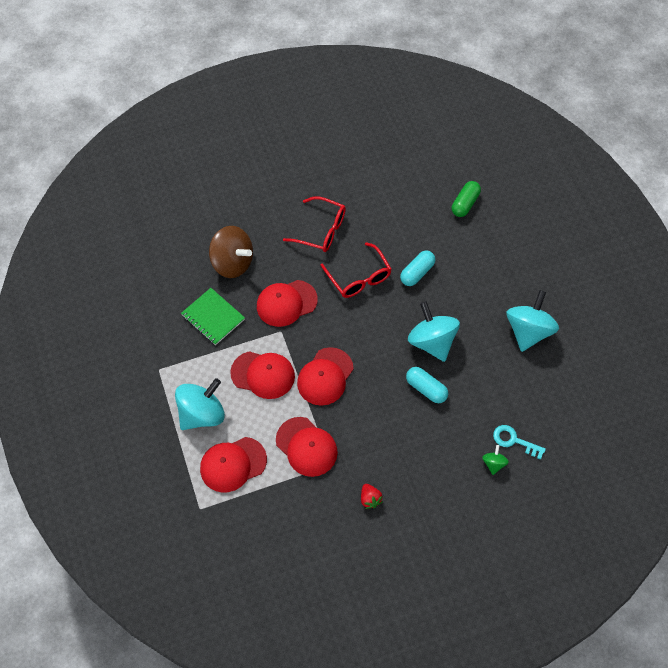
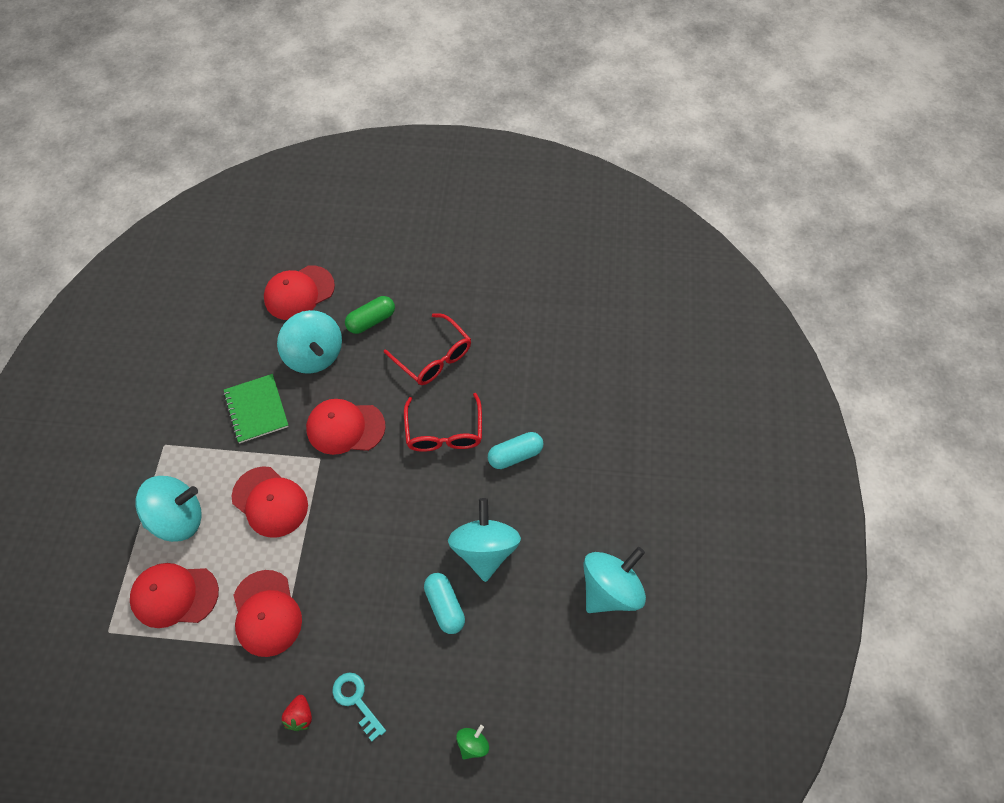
camera: 25 degrees right, 0 degrees up
brown spinning top [209,226,253,278] -> turquoise spinning top [277,310,342,374]
red cap [297,347,354,406] -> red cap moved to [264,265,335,320]
green capsule [452,181,481,217] -> green capsule moved to [345,296,395,334]
turquoise key [493,425,546,460] -> turquoise key moved to [332,673,386,741]

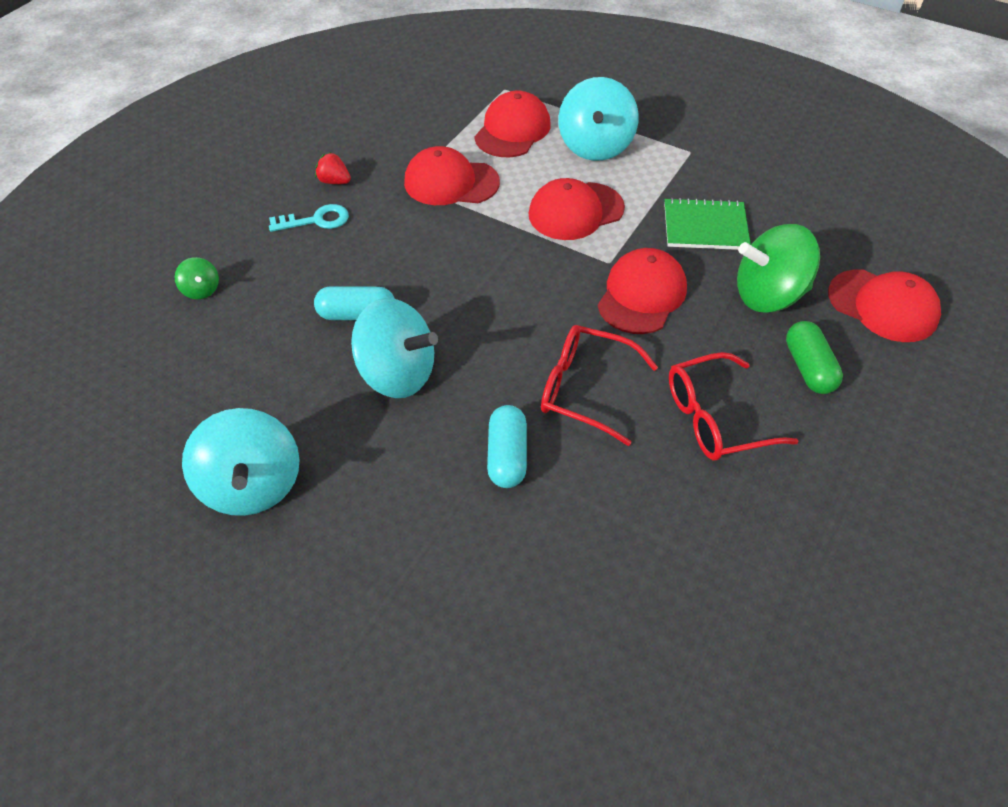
camera: 115 degrees right, 10 degrees down
red cap [264,265,335,320] -> red cap turned 135 degrees clockwise [828,269,941,342]
turquoise spinning top [277,310,342,374] -> green spinning top [737,224,820,313]

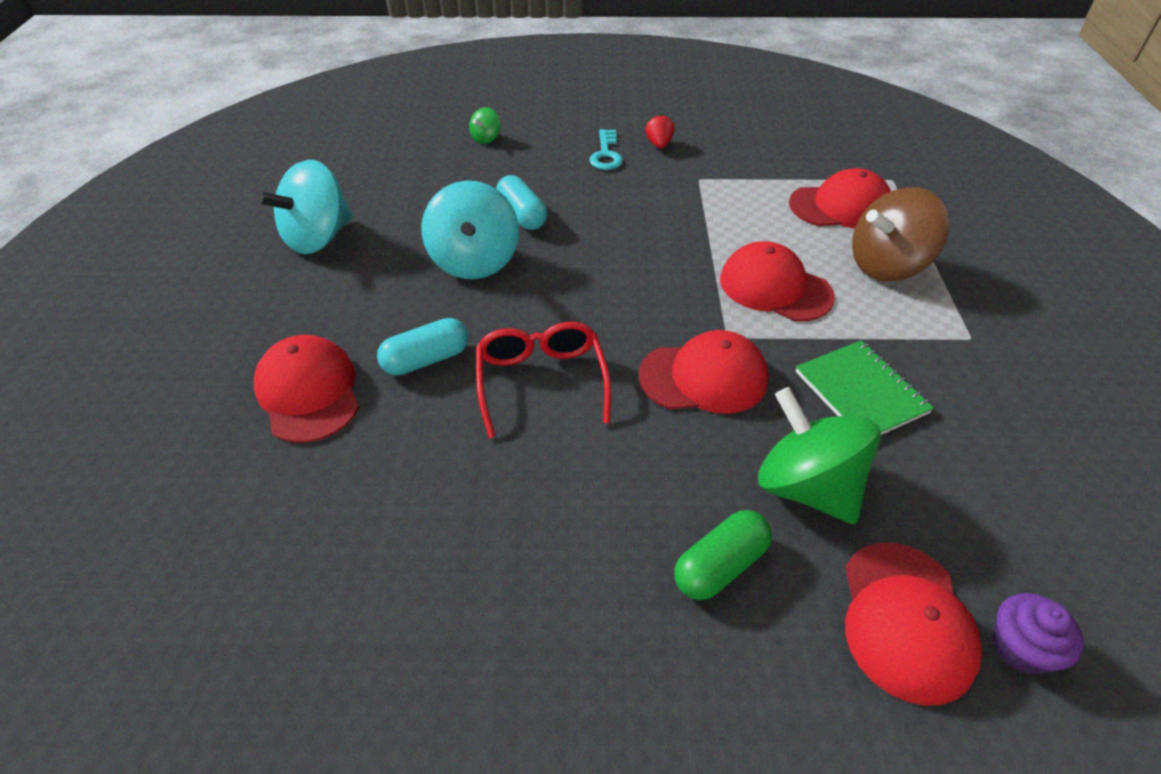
camera: 60 degrees right, 5 degrees down
turquoise key [269,204,349,232] -> turquoise key turned 45 degrees clockwise [590,129,623,170]
red cap [404,146,500,205] -> red cap moved to [254,335,359,443]
turquoise spinning top [559,77,639,161] -> brown spinning top [852,187,949,282]
red glasses [669,352,798,461] -> none
none -> purple cupcake [992,593,1084,674]

